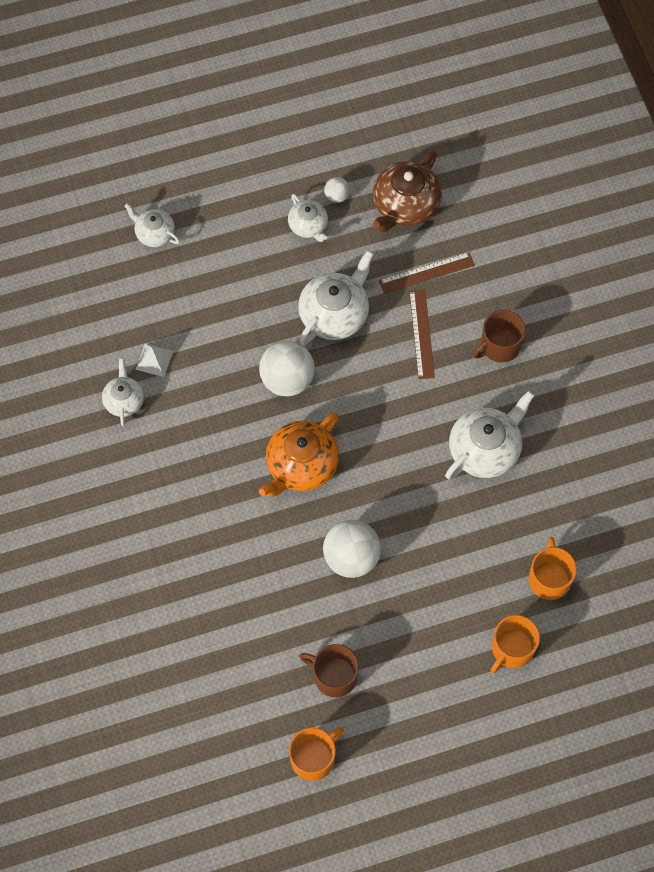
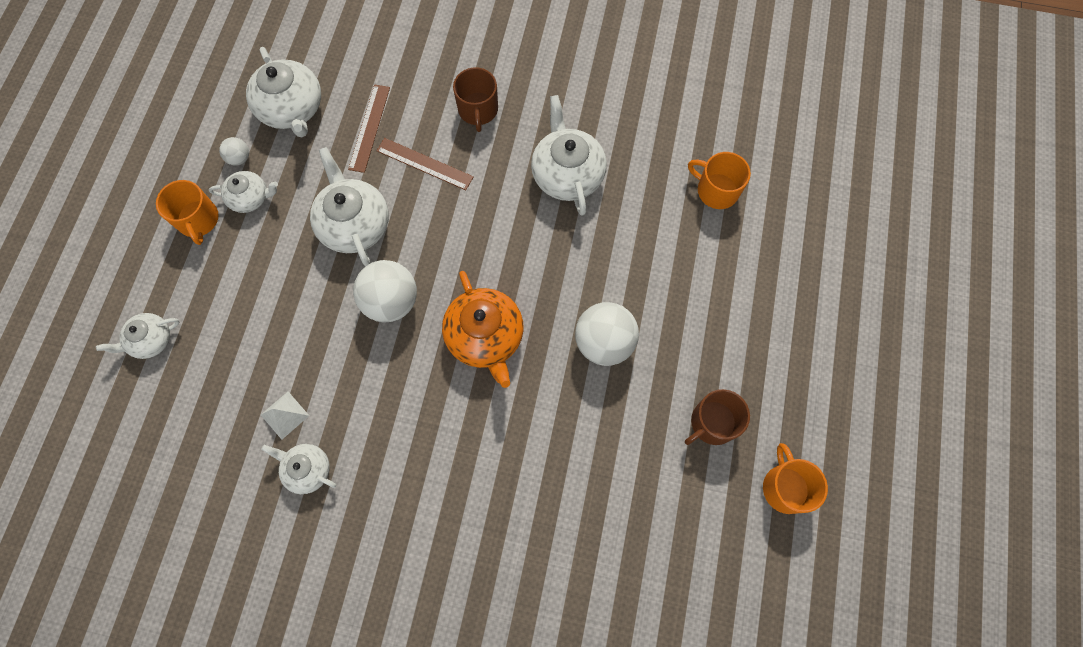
camera: 60 degrees left, 5 degrees up
brown teapot [373,151,442,232] -> white teapot [246,47,321,137]
orange mug [491,615,540,673] -> orange mug moved to [156,180,219,245]

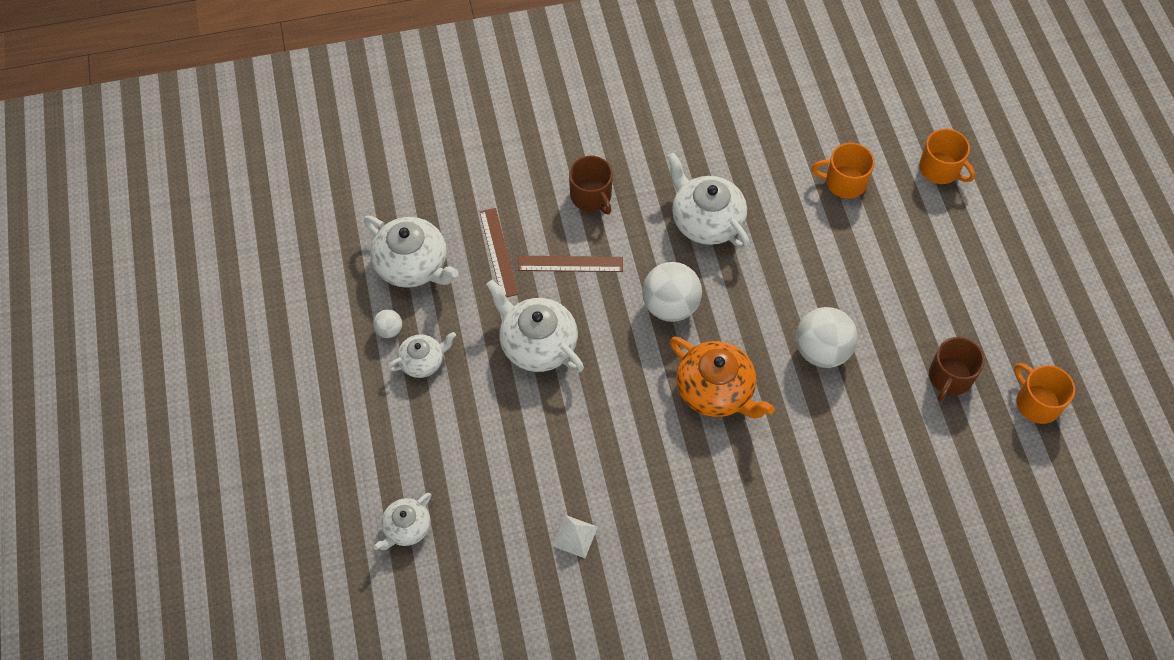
camera: 25 degrees left, 10 degrees down
orange mug [156,180,219,245] -> orange mug moved to [919,129,975,184]
white teapot [261,444,336,494] -> none
white ball [353,260,417,323] -> white ball moved to [642,262,702,322]

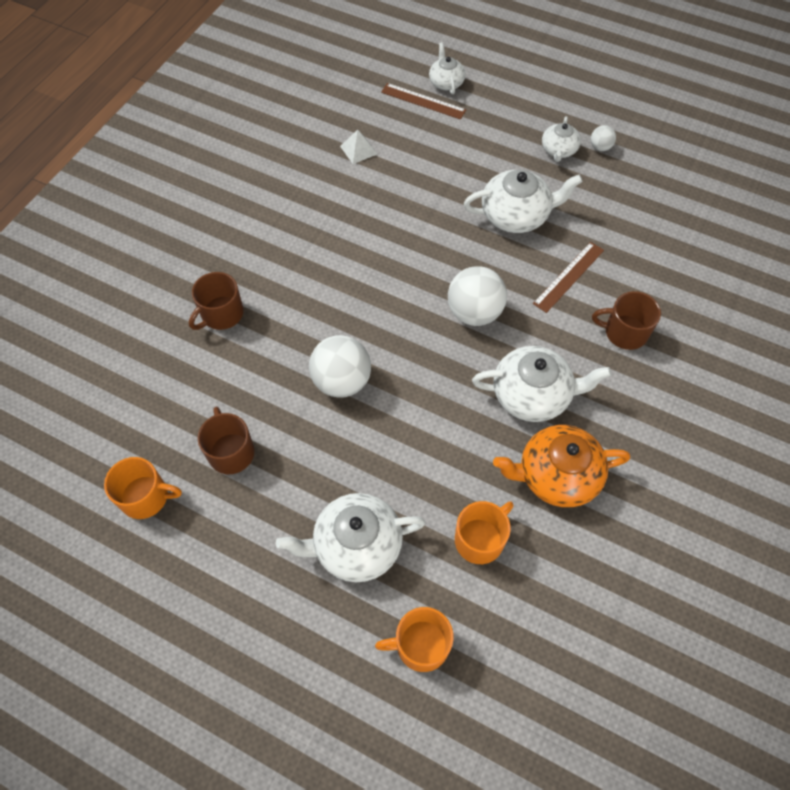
camera: 130 degrees right, 0 degrees up
white teapot [364,216,458,288] -> white teapot moved to [276,493,425,582]
brown ruler [479,208,519,297] -> brown ruler moved to [381,83,466,120]
orange teapot [670,337,775,418] -> orange teapot moved to [493,425,630,507]
none -> brown mug [189,272,244,330]

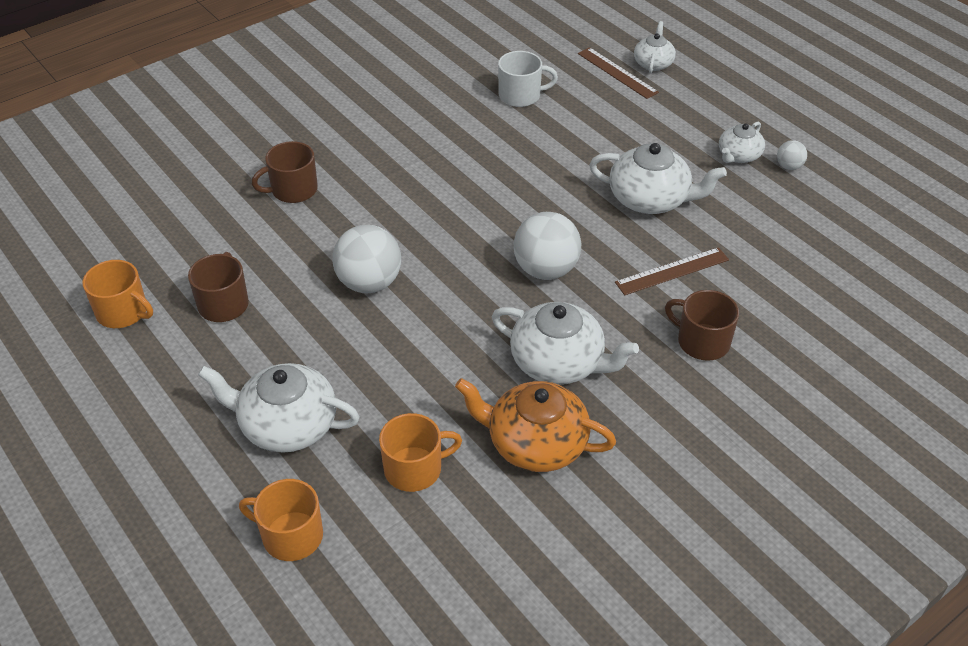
camera: 25 degrees right, 15 degrees down
white pyramid [340,129,377,164] -> white mug [498,51,558,107]

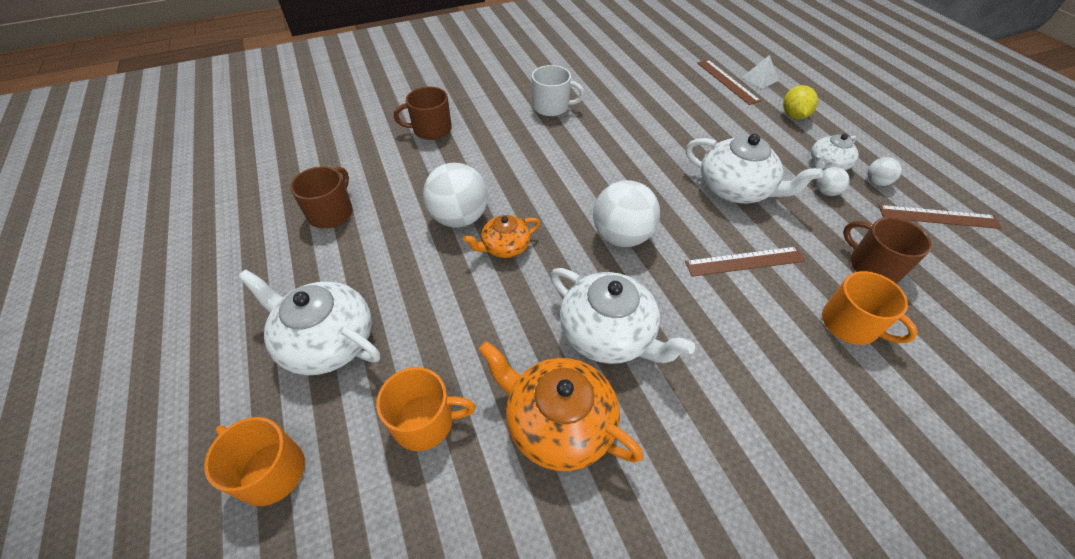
camera: 15 degrees right, 5 degrees up
orange mug [83,260,153,328] -> orange mug moved to [822,271,918,345]
white mug [498,51,558,107] -> white mug moved to [532,65,585,116]
white teapot [634,21,676,73] -> white pyramid [742,55,779,89]
brown mug [665,290,739,361] -> brown mug moved to [843,217,932,283]
none -> orange teapot [463,215,540,258]
none -> yellow lemon [783,85,818,119]
none -> white ball [816,167,850,196]
none -> brown ruler [879,205,1002,229]

